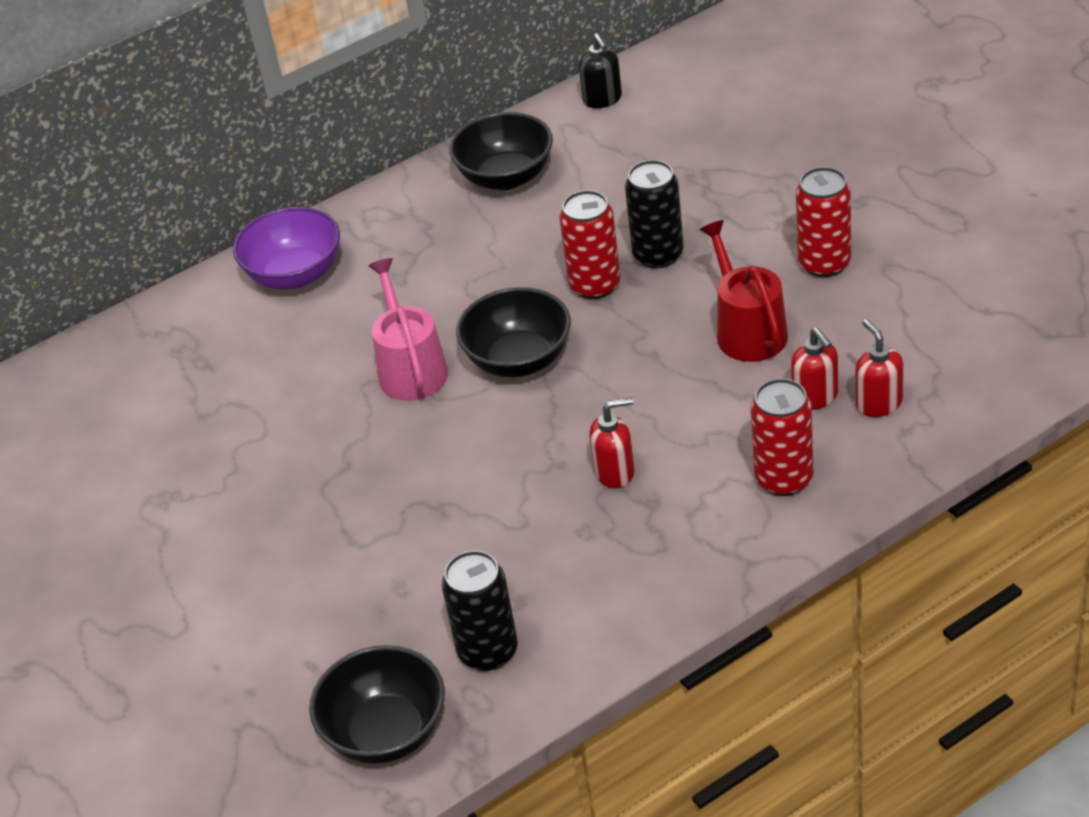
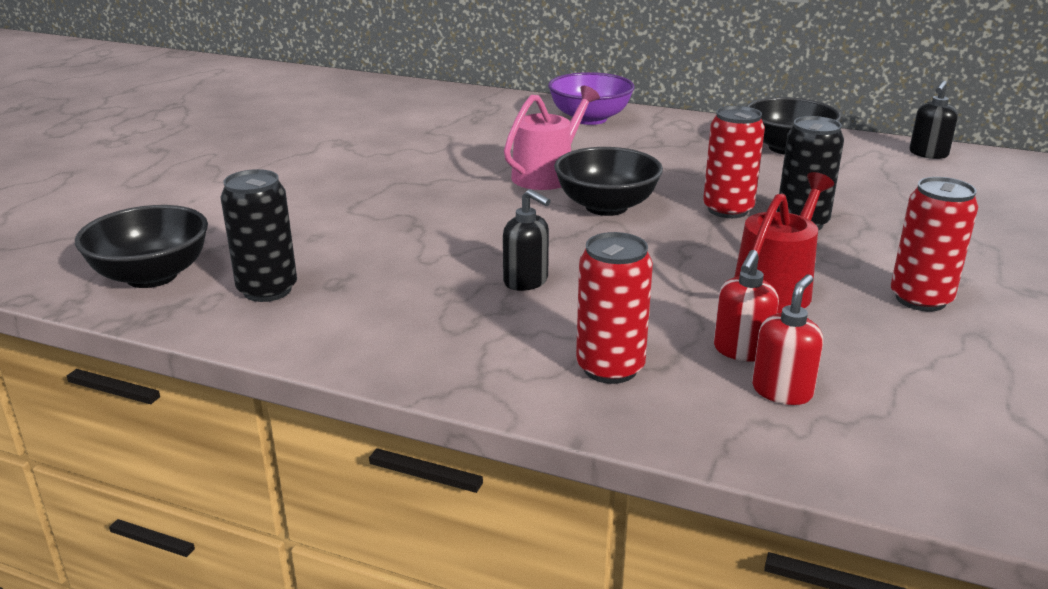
camera: 50 degrees right, 15 degrees down
red soap dispenser [589,397,634,488] -> black soap dispenser [503,189,551,291]

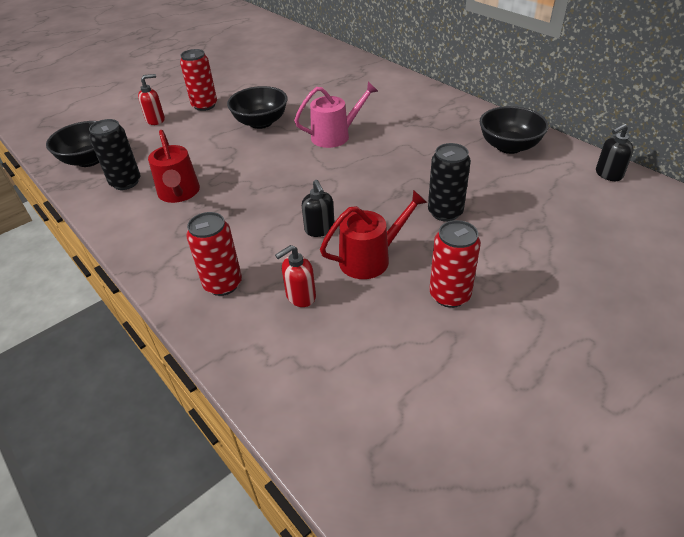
camera: 30 degrees right, 15 degrees up
black soap dispenser [503,189,551,291] -> black soap dispenser moved to [302,180,335,237]
purple bowl [548,72,635,125] -> none
black bowl [554,147,663,216] -> black bowl moved to [227,86,288,129]
red can [703,106,765,218] -> red can moved to [180,49,217,111]
red soap dispenser [752,274,823,405] -> red soap dispenser moved to [138,74,165,125]
none -> red watering can [148,130,200,203]

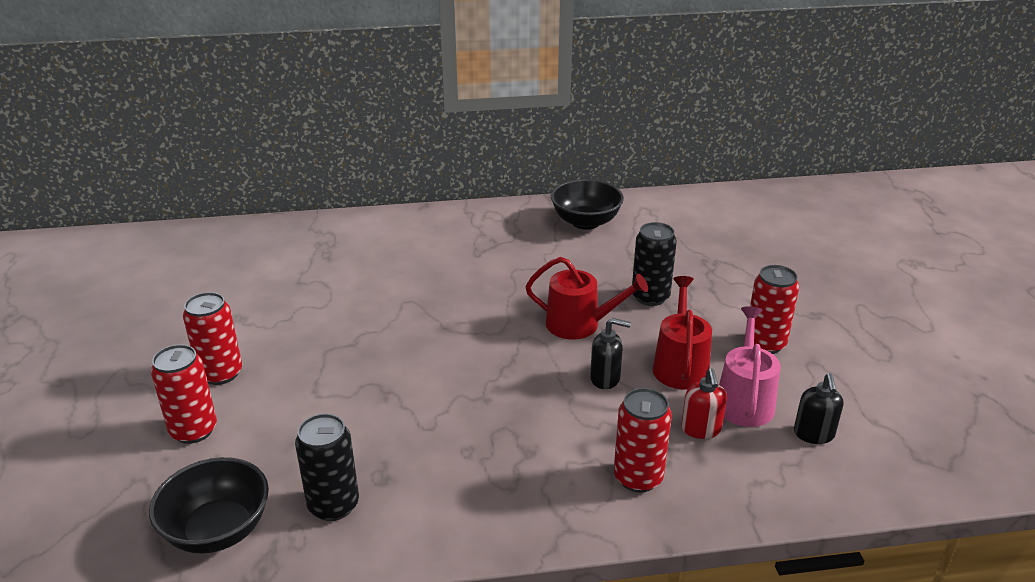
camera: 60 degrees left, 10 degrees down
red soap dispenser [138,74,165,125] -> red can [151,344,217,444]
red watering can [148,130,200,203] -> red watering can moved to [525,257,648,340]
black bowl [227,86,288,129] -> none
pink watering can [294,81,378,148] -> pink watering can moved to [719,306,781,427]
black soap dispenser [596,124,633,181] -> black soap dispenser moved to [794,373,843,444]

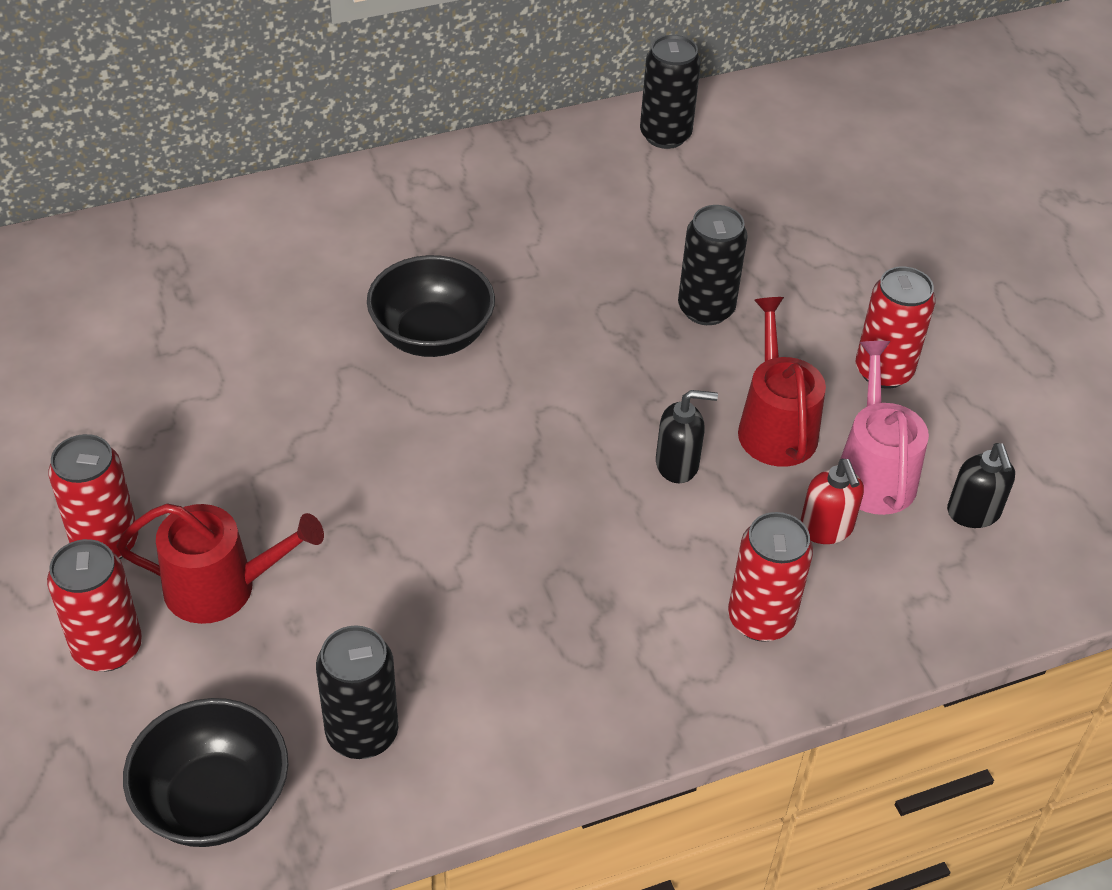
camera: 15 degrees left, 15 degrees up
red watering can [525,257,648,340] -> red watering can moved to [116,503,324,624]
black bowl [551,179,624,230] -> black bowl moved to [367,255,495,357]
none -> black can [640,35,701,149]

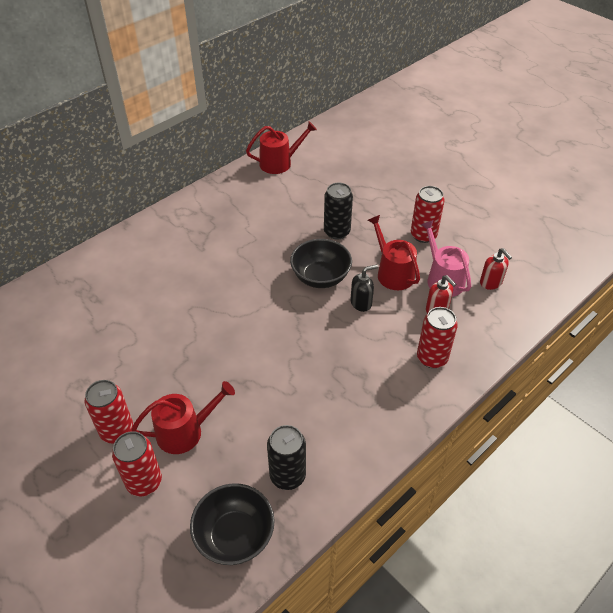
camera: 20 degrees left, 0 degrees up
black bowl [367,255,495,357] -> black bowl moved to [290,239,352,288]
black can [640,35,701,149] -> red watering can [246,121,317,174]
black soap dispenser [947,443,1015,528] -> red soap dispenser [480,248,512,290]

